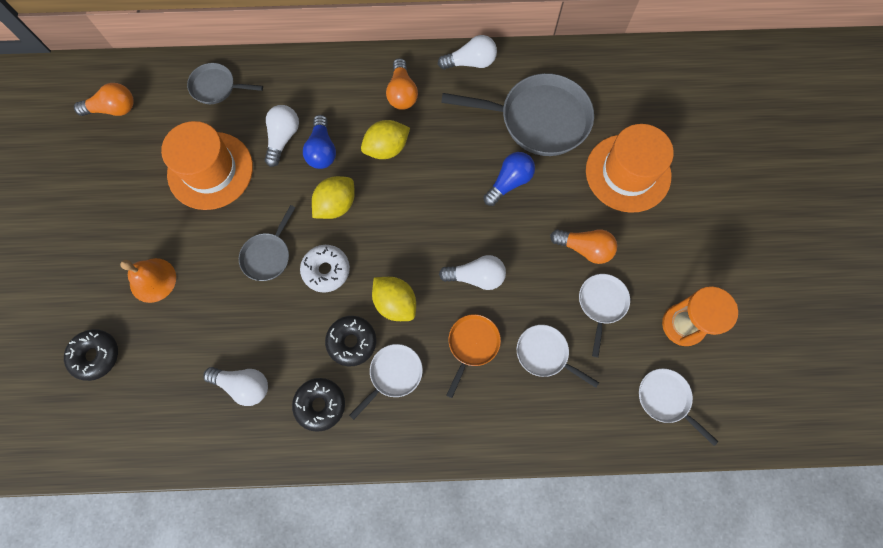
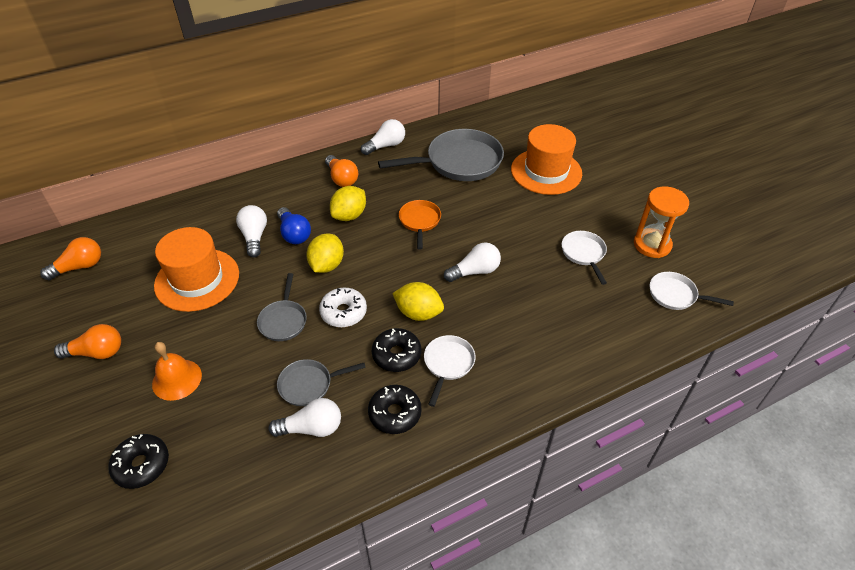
camera: 25 degrees left, 25 degrees down
grey pan [187,63,263,104] -> grey pan moved to [277,359,366,406]
orange pan [446,314,501,398] -> orange pan moved to [399,200,441,250]
blue light bulb [483,152,535,206] -> none
white pan [517,325,599,388] -> none
orange light bulb [550,229,617,264] -> orange light bulb moved to [54,324,121,359]

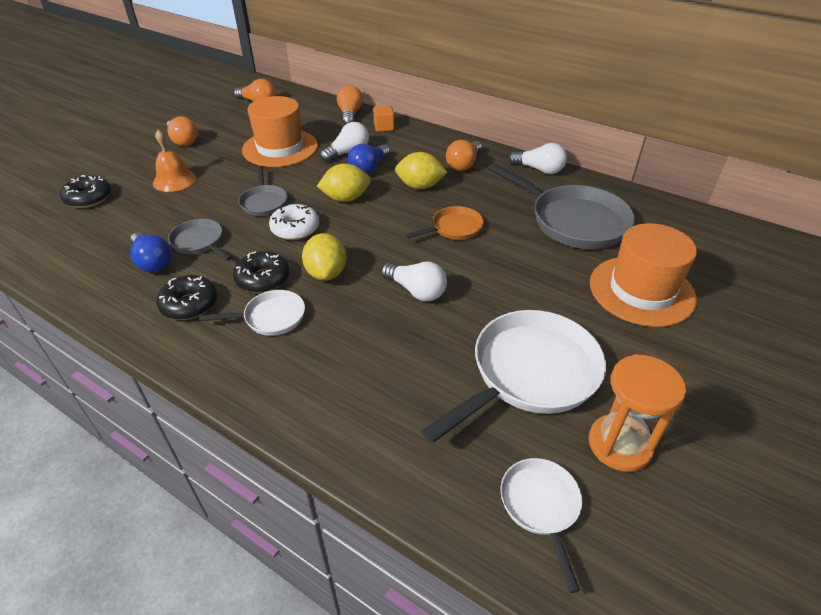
camera: 60 degrees right, 5 degrees down
grey pan [257,273,307,341] -> grey pan turned 75 degrees counterclockwise [238,166,287,216]
white light bulb [269,398,341,437] -> blue light bulb [130,232,172,273]
white pan [562,231,607,285] -> white pan [421,310,606,443], size x1.93
none -> orange light bulb [337,85,363,125]
none -> orange cube [373,105,394,132]

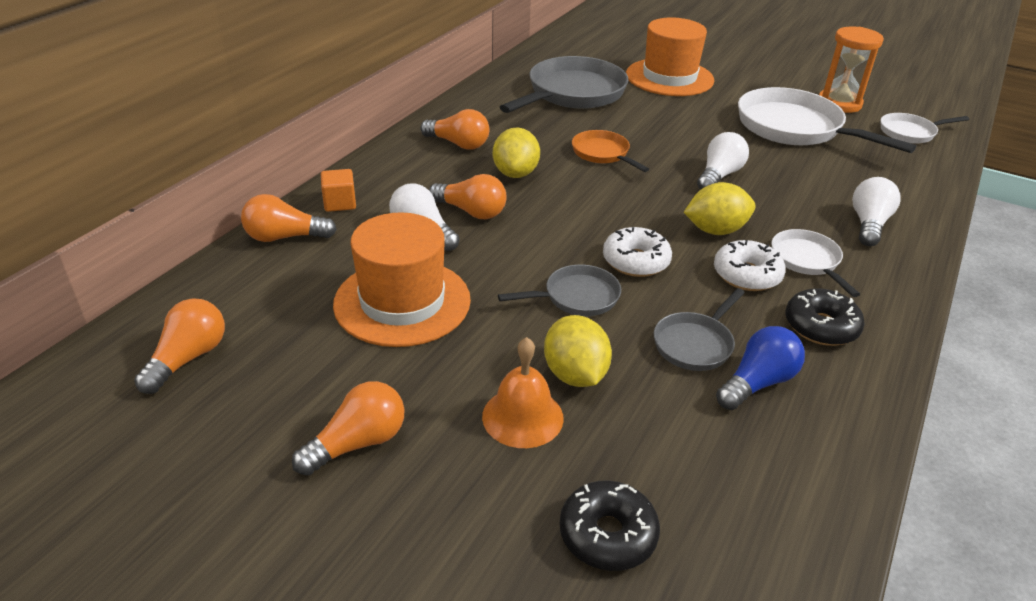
camera: 95 degrees left, 5 degrees down
black donut [233,251,289,293] -> white donut [714,240,786,291]
yellow lemon [317,163,371,202] -> yellow lemon moved to [544,315,612,387]
blue light bulb [348,144,390,175] -> orange light bulb [429,174,507,219]
white light bulb [508,143,567,174] -> white light bulb moved to [852,177,901,246]

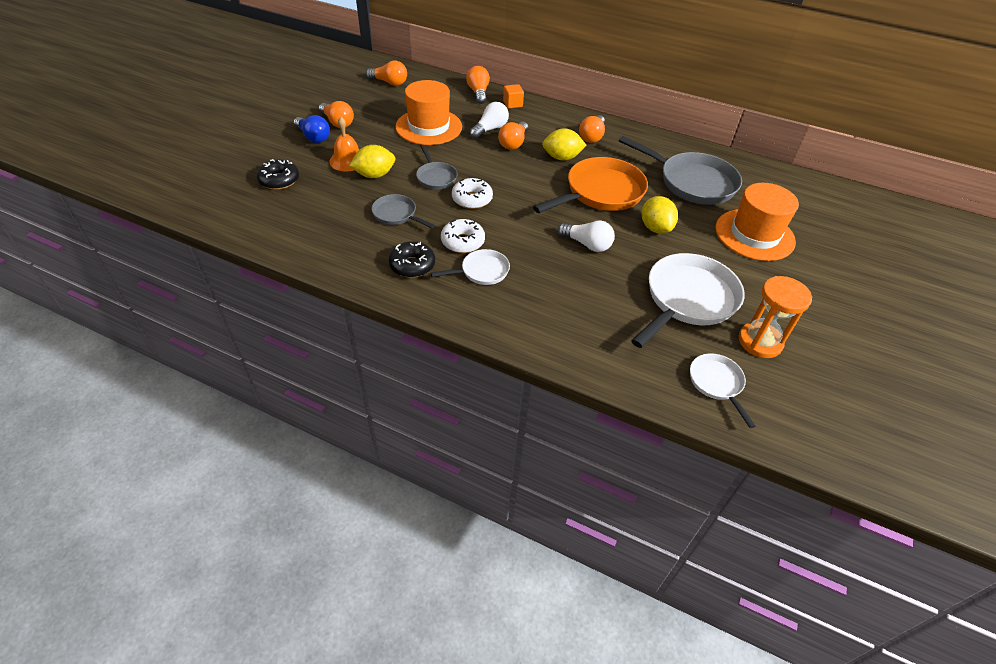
camera: 85 degrees right, 10 degrees up
orange pan [572,130,649,172] -> orange pan [533,157,648,213], size x1.93
yellow lemon [684,182,756,235] -> yellow lemon moved to [642,196,678,234]
blue light bulb [716,326,805,410] -> blue light bulb moved to [293,115,330,143]
white light bulb [852,177,901,246] -> none

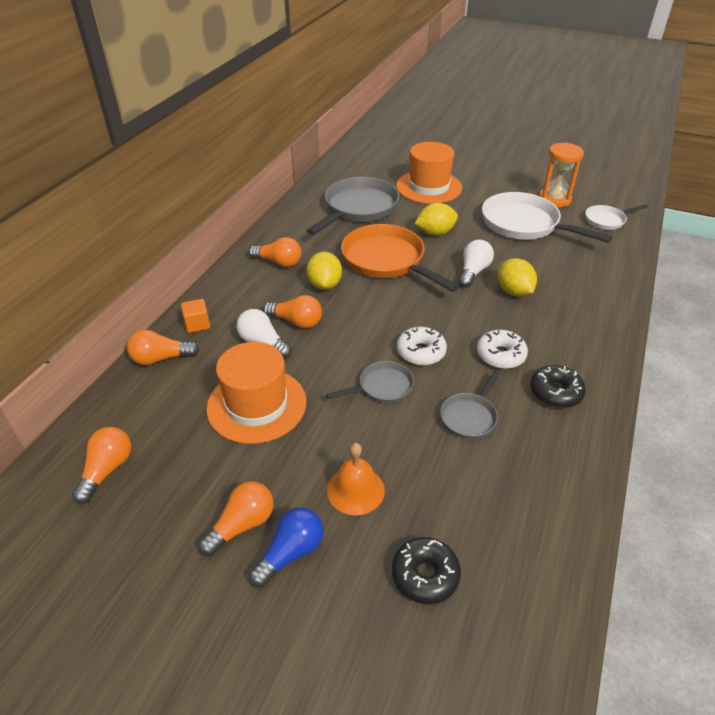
camera: 90 degrees left, 5 degrees down
yellow lemon [349,145,395,178] -> yellow lemon moved to [498,258,537,297]
white pan [431,249,510,285] -> none

